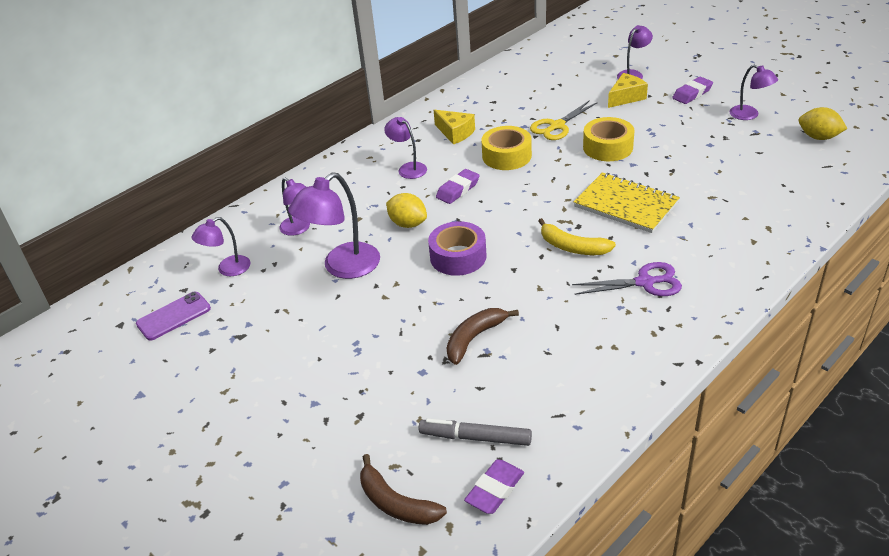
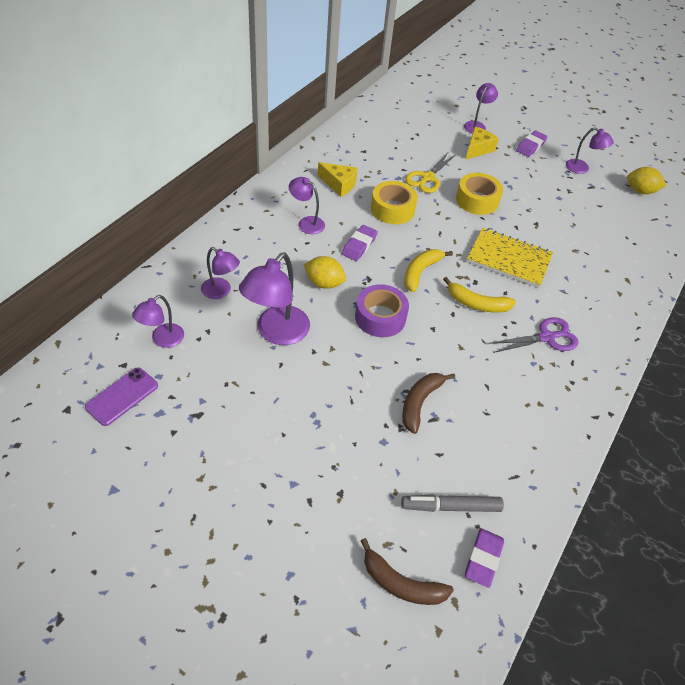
camera: 20 degrees left, 10 degrees up
none -> yellow banana [404,249,453,292]

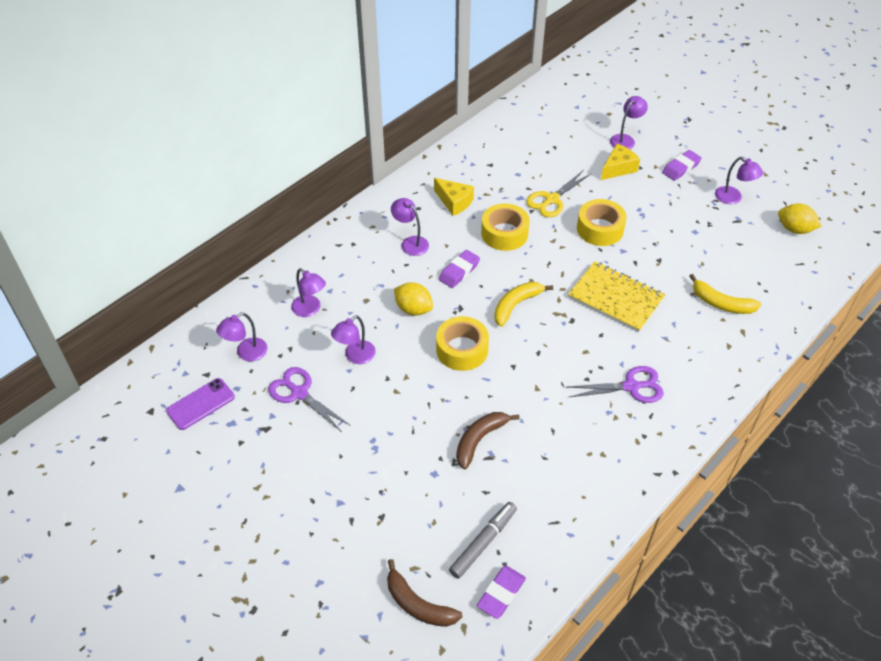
camera: 15 degrees right, 0 degrees up
purple lamp [239,253,310,345] -> purple lamp [331,315,376,364], size x0.58
purple tape [355,284,409,337] -> yellow tape [436,316,489,371]
grey marker [401,494,504,512] -> grey marker turned 120 degrees clockwise [449,502,517,579]
yellow banana [443,277,516,313] -> yellow banana moved to [689,274,761,314]
none -> purple scissors [268,367,350,432]

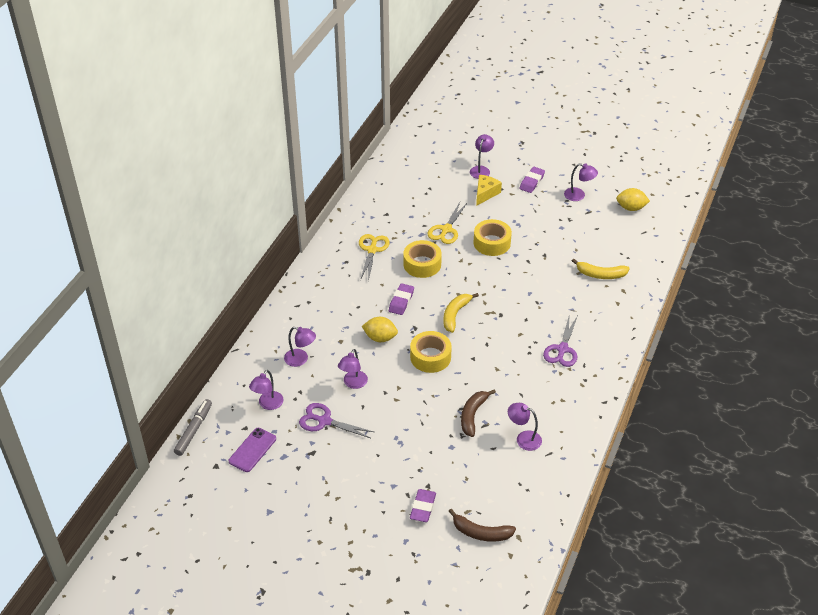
camera: 20 degrees left, 5 degrees down
purple lamp [391,198,429,256] -> purple lamp moved to [508,403,542,451]
yellow cheese [434,178,474,216] -> yellow scissors [359,234,390,281]
grey marker [449,502,517,579] -> grey marker moved to [174,399,212,456]
purple eraser [477,566,526,619] -> purple eraser moved to [410,489,436,522]
yellow notebook [568,261,665,332] -> none
purple scissors [568,366,664,403] -> purple scissors turned 135 degrees clockwise [543,314,578,367]

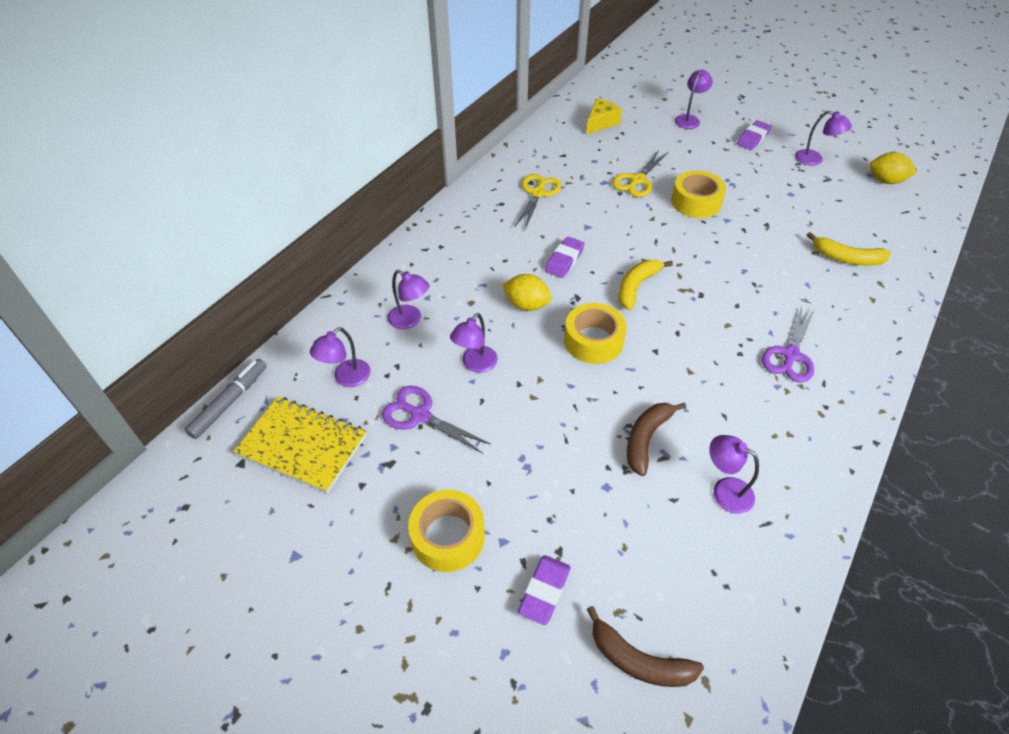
camera: 10 degrees right, 5 degrees up
purple phone [229,428,276,472] -> yellow notebook [233,397,367,493]
yellow tape [403,240,442,278] -> yellow tape moved to [408,490,485,572]
yellow cheese [476,175,502,206] -> yellow cheese moved to [586,99,622,135]

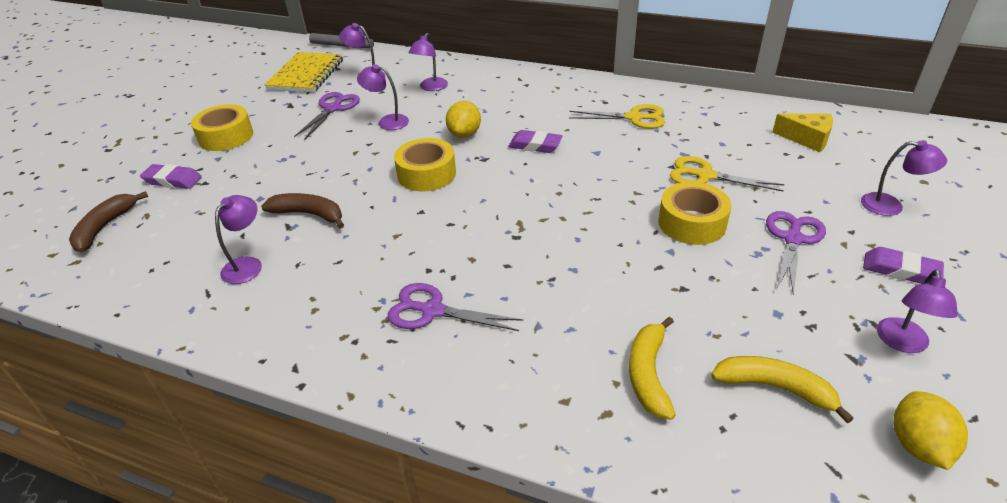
camera: 80 degrees right, 10 degrees down
yellow banana [618,260,673,310] -> yellow banana moved to [711,356,854,423]
none -> purple scissors [766,211,826,295]

